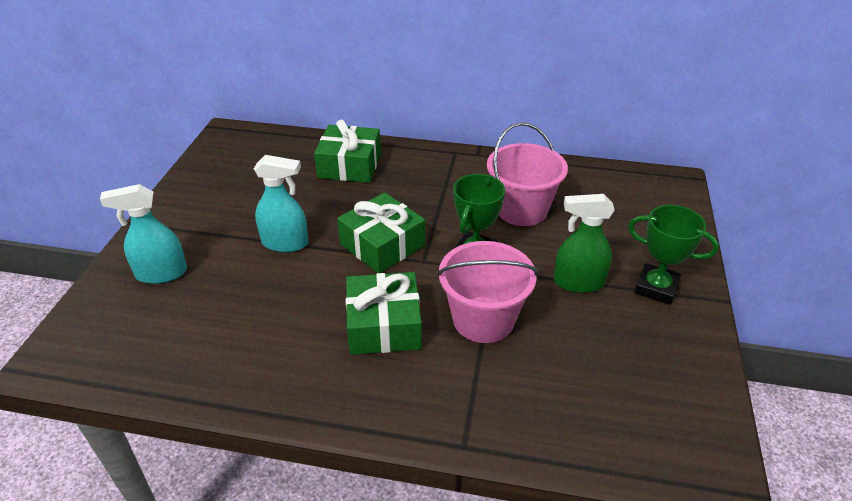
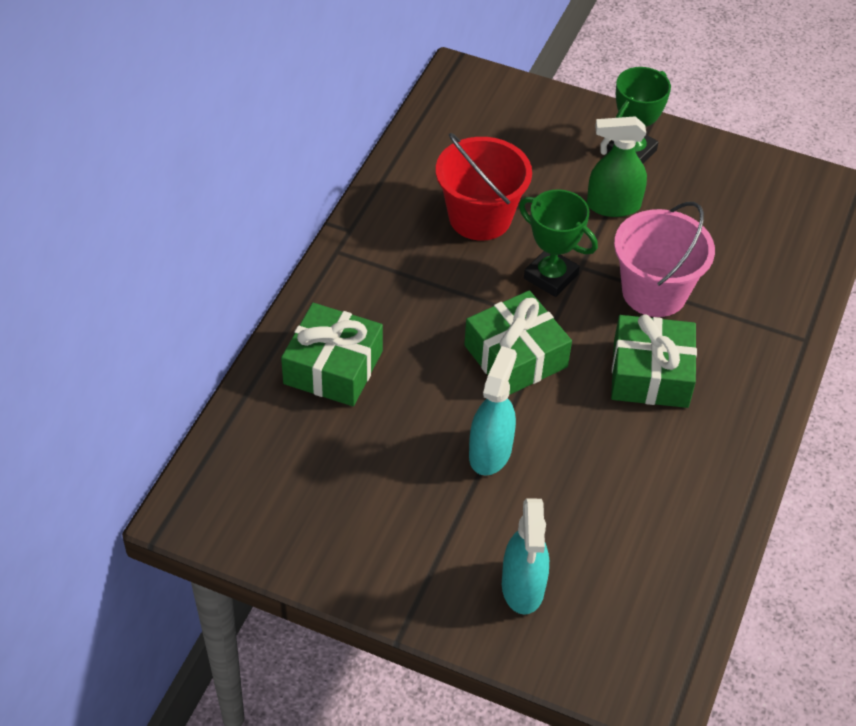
camera: 80 degrees left, 10 degrees up
pink bucket [487,122,568,226] -> red bucket [436,133,532,241]
green spray bottle [554,194,615,293] -> green spray bottle turned 75 degrees clockwise [587,116,647,217]

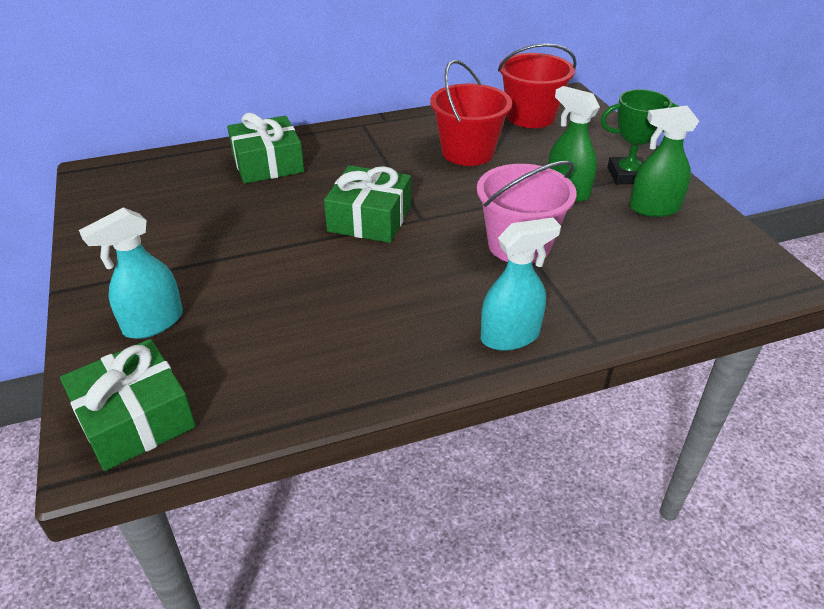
camera: 50 degrees right, 10 degrees down
turquoise spray bottle [469,346,517,476] -> turquoise spray bottle moved to [481,217,561,351]
green trophy [519,189,598,297] -> none
green gift [611,314,697,408] -> green gift moved to [60,339,196,471]
none -> red bucket [498,43,577,128]
none -> green spray bottle [629,106,699,217]

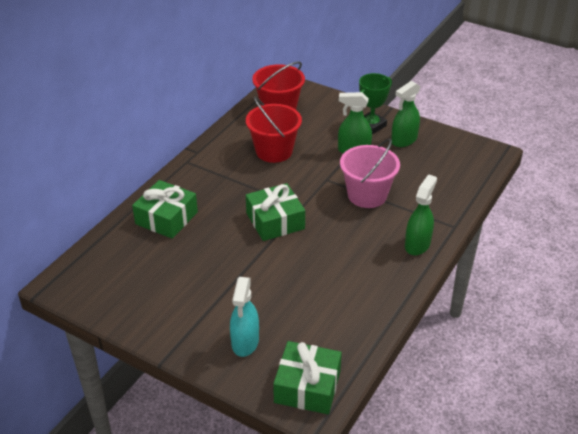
camera: 40 degrees left, 0 degrees up
turquoise spray bottle [481,217,561,351] -> green spray bottle [405,174,437,255]

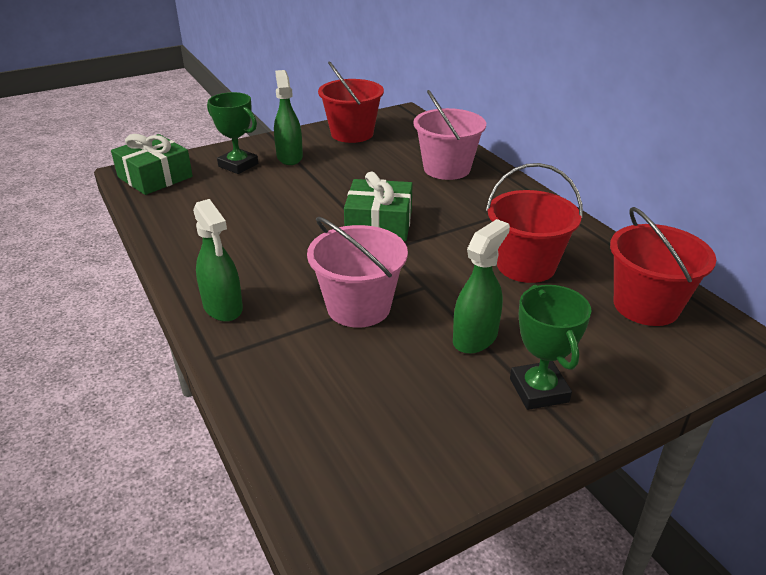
camera: 120 degrees right, 5 degrees down
green gift [132,180,198,239] -> pink bucket [413,90,486,180]
turquoise spray bottle [230,277,259,357] -> green trophy [207,92,258,174]
green spray bottle [391,81,420,147] -> green spray bottle moved to [274,70,303,165]
none -> red bucket [318,61,384,143]

